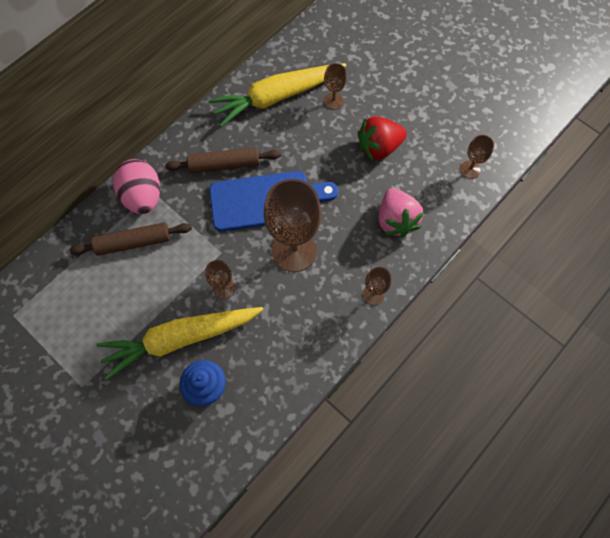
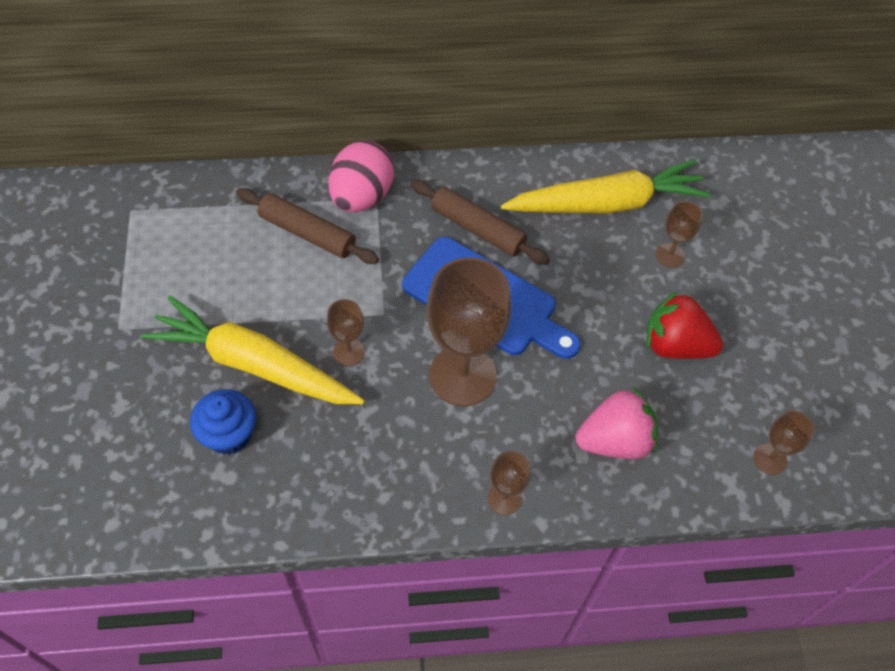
camera: 40 degrees right, 10 degrees down
yellow carrot [209,63,346,127] -> yellow carrot turned 150 degrees clockwise [501,159,711,214]
pink strawberry [379,188,424,238] -> pink strawberry turned 135 degrees counterclockwise [575,387,658,459]

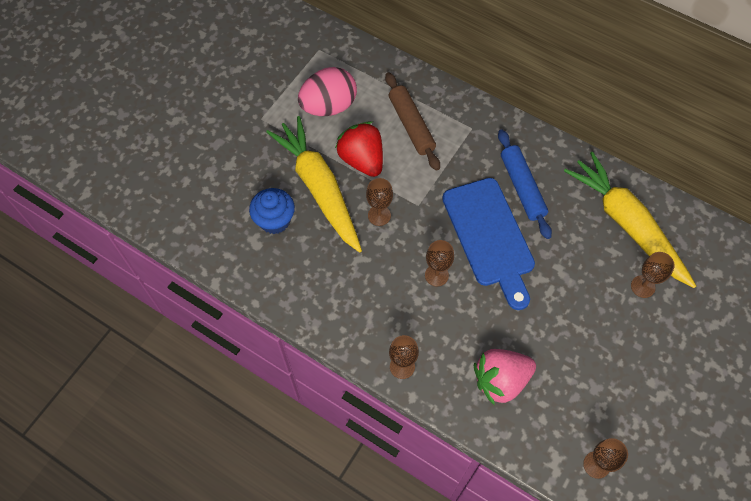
camera: 40 degrees right, 5 degrees up
pink egg [328,141,394,212] -> pink egg moved to [298,67,357,116]
brown rolling pin [410,180,550,265] -> blue rolling pin [498,130,552,239]
brown goblet [427,257,511,406] -> brown goblet [425,240,454,286], size x0.47
yellow carrot [501,159,711,214] -> yellow carrot turned 150 degrees counterclockwise [564,152,696,288]
pink strawberry [575,387,658,459] -> pink strawberry turned 135 degrees clockwise [474,349,536,405]
red strawberry [646,291,723,359] -> red strawberry moved to [335,121,383,177]

